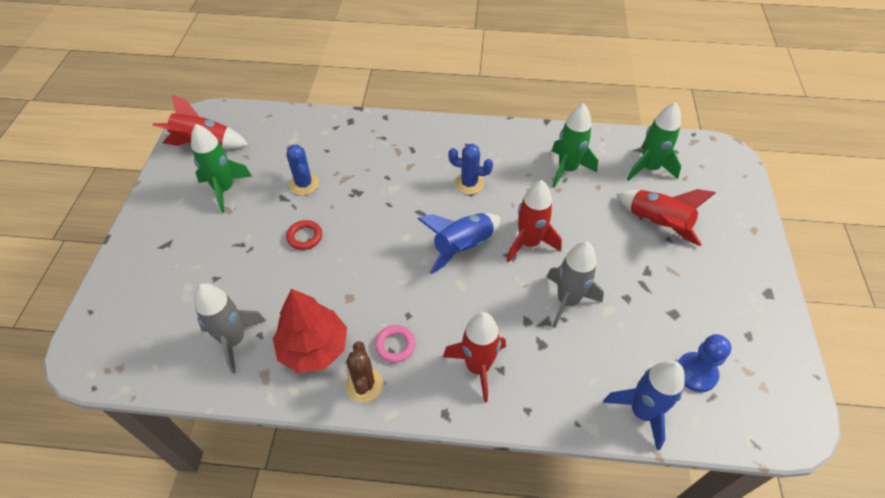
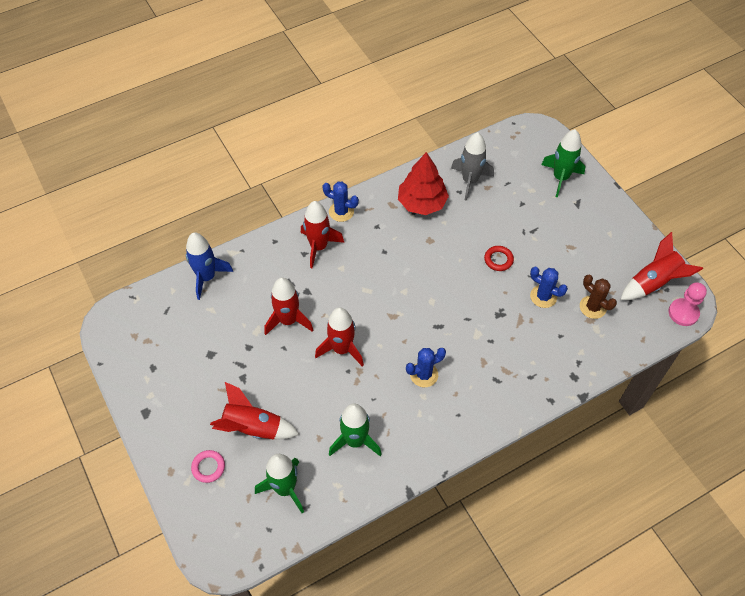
camera: 145 degrees right, 5 degrees up
green rocket [191,124,252,213] -> green rocket moved to [541,129,585,197]
brown cactus [345,341,383,402] -> brown cactus moved to [580,274,617,319]
pink ring [375,325,415,363] -> pink ring moved to [191,450,225,483]
blue rocket [417,213,501,274] -> none
grey rocket [547,241,604,328] -> red rocket [264,277,313,335]
blue pawn [678,334,731,392] -> none
none -> blue cactus [322,182,359,222]
none -> pink pawn [668,282,707,326]

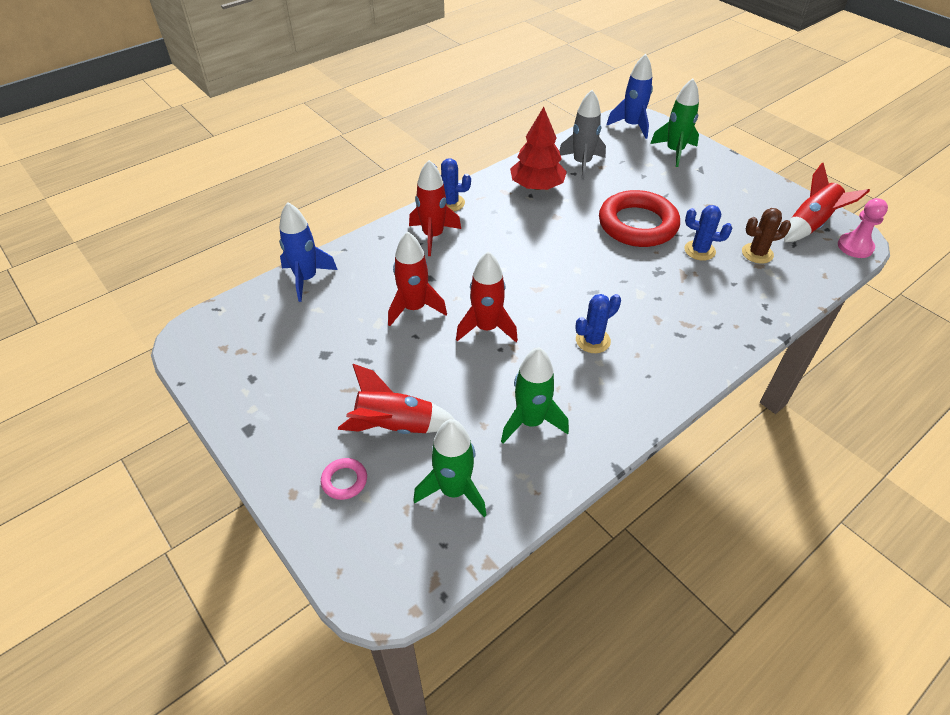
camera: 10 degrees left, 10 degrees down
red ring [484,246,514,271] -> red ring [599,190,680,247], size x2.40
brown cactus [580,274,617,319] -> brown cactus turned 45 degrees counterclockwise [742,208,791,264]
none -> blue rocket [607,54,653,139]

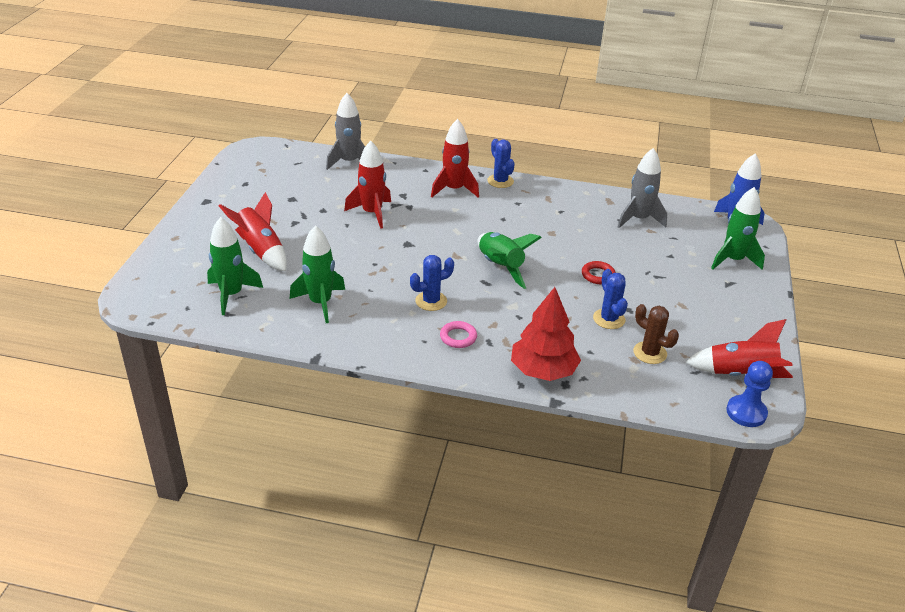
camera: 50 degrees right, 10 degrees down
blue rocket [279,202,338,302] -> grey rocket [326,93,365,170]
pink ring [321,458,367,500] -> pink ring moved to [440,321,477,348]
red rocket [456,251,518,342] -> none
red tree [510,107,567,190] -> red tree moved to [511,287,581,381]
blue cactus [576,294,621,353] -> blue cactus turned 45 degrees counterclockwise [410,255,454,311]
red ring [599,190,680,247] -> red ring [582,261,616,284], size x0.42
pink pawn [838,198,888,258] -> blue pawn [726,361,773,427]
none -> green rocket [478,232,542,289]

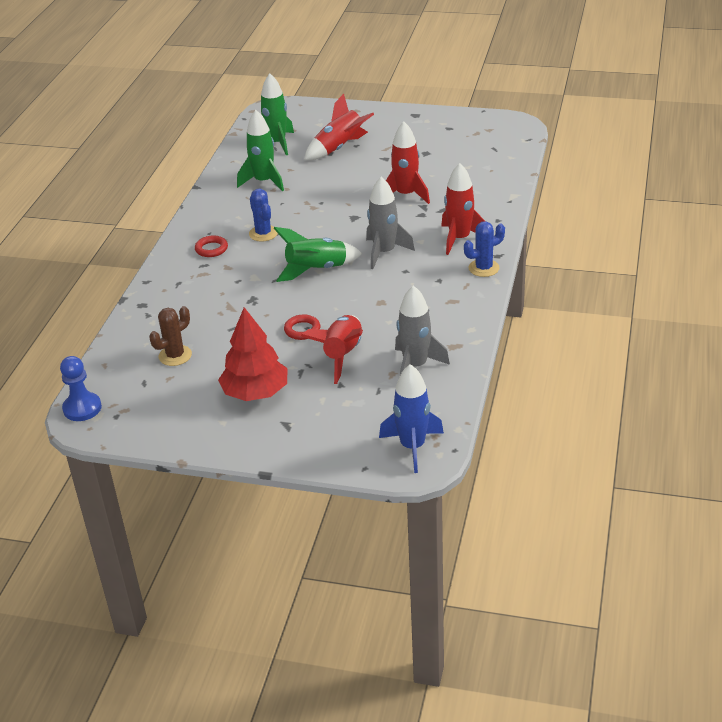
camera: 95 degrees right, 0 degrees up
grey rocket [326,93,365,170] -> grey rocket moved to [366,177,415,269]
pink ring [440,321,477,348] -> red ring [195,235,228,257]
red tree [511,287,581,381] -> red tree moved to [218,307,288,401]
blue cactus [593,269,628,329] -> none
red rocket [685,319,793,378] -> red rocket moved to [301,315,363,384]
green rocket [711,187,765,270] -> none

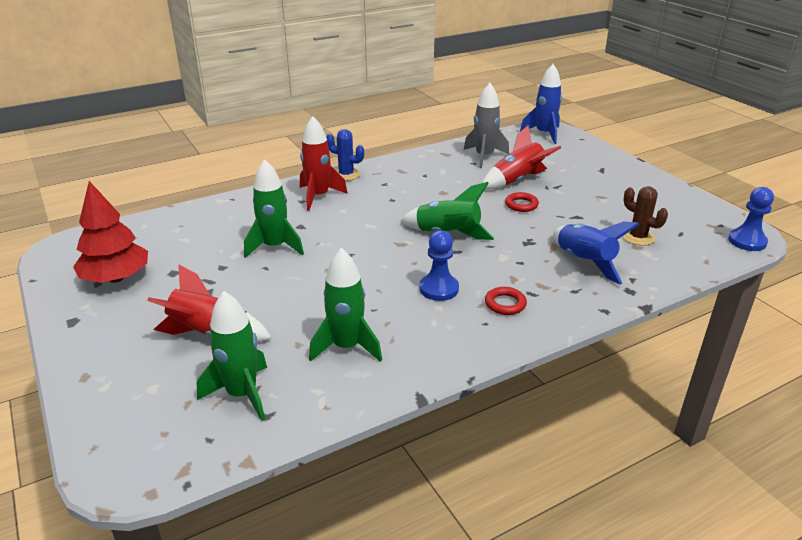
camera: 135 degrees left, 5 degrees down
brown cactus [149,306,192,366] -> brown cactus turned 45 degrees clockwise [622,186,668,246]
red tree [218,307,288,401] -> red tree moved to [73,181,148,283]
blue cactus [249,189,278,242] -> blue pawn [419,230,459,301]
grey rocket [366,177,415,269] -> none
red rocket [386,121,430,204] -> green rocket [244,159,304,258]
none -> blue rocket [553,221,640,285]

